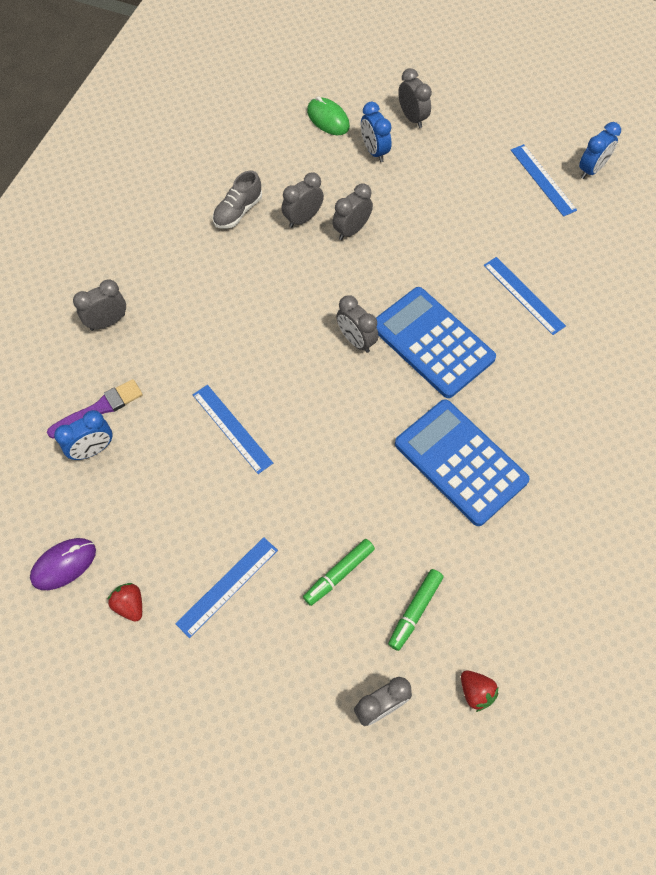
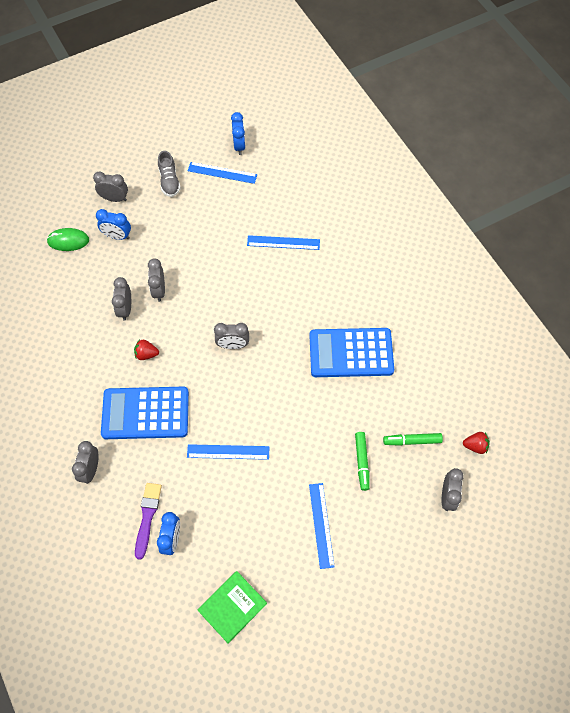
camera: 50 degrees left, 0 degrees up
purple mouse [30,538,96,590] -> green book [198,571,267,643]
red strawberry [107,583,142,622] -> red strawberry moved to [134,339,159,360]
grey shoe [213,171,262,229] -> grey shoe moved to [158,151,181,197]
blue calculator [376,287,496,398] -> blue calculator moved to [101,387,189,439]
green marker [388,569,443,651] -> green marker turned 105 degrees clockwise [383,433,443,446]

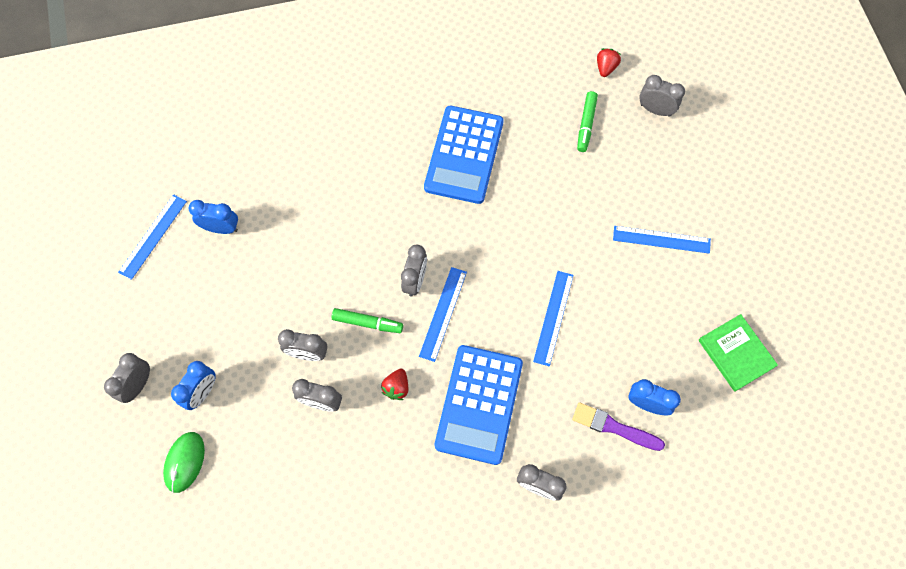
camera: 75 degrees left, 5 degrees up
grey shoe [158,151,181,197] -> none
blue clock [231,112,245,155] -> blue clock moved to [188,200,238,234]
blue ruler [247,235,320,250] -> blue ruler moved to [419,267,467,362]
green marker [355,432,370,491] -> green marker moved to [331,308,403,333]

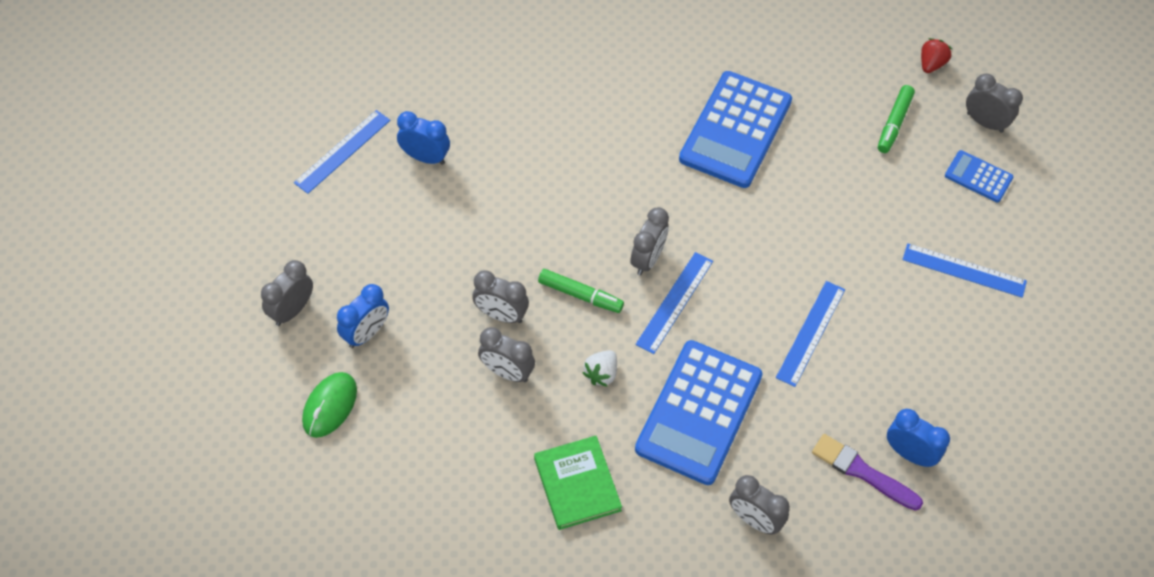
camera: 10 degrees right, 10 degrees down
red strawberry [381,369,408,400] -> white strawberry [583,350,617,387]
green book [699,314,778,392] -> green book moved to [534,436,622,530]
none -> blue calculator [945,150,1013,202]

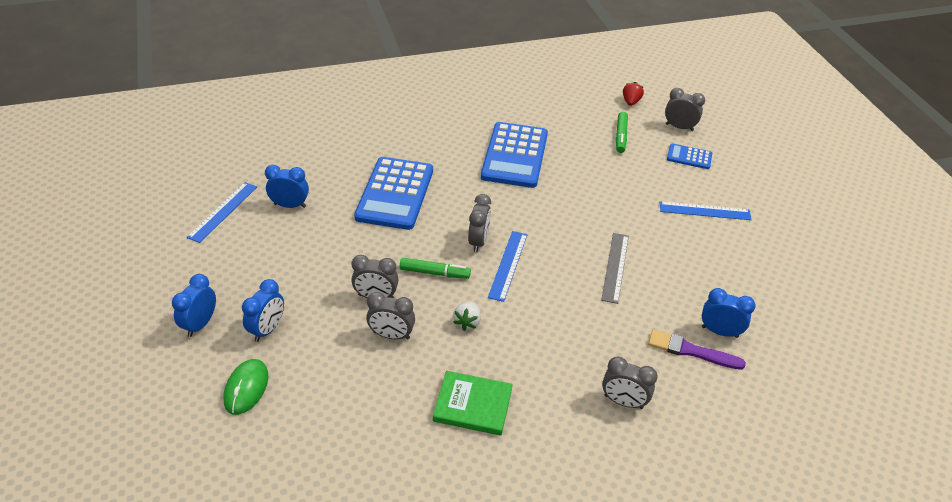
camera: 15 degrees left, 15 degrees down
grey clock [261,260,313,326] -> blue clock [172,274,216,337]
green book [534,436,622,530] -> green book turned 45 degrees counterclockwise [433,371,513,436]
blue calculator [635,340,763,485] -> blue calculator moved to [354,157,433,230]
blue ruler [776,281,845,387] -> grey ruler [601,233,629,304]

